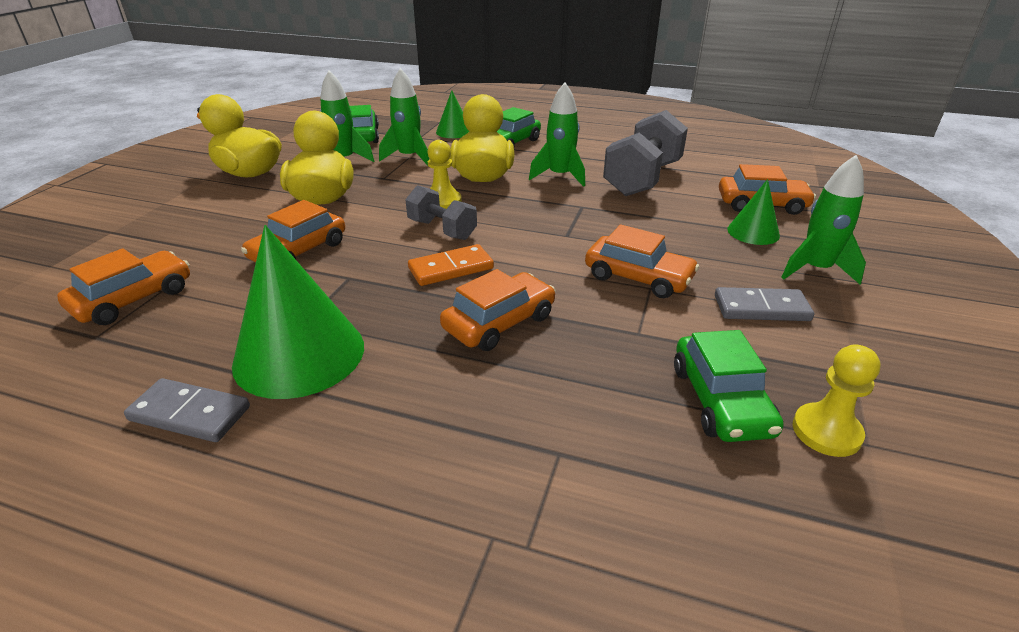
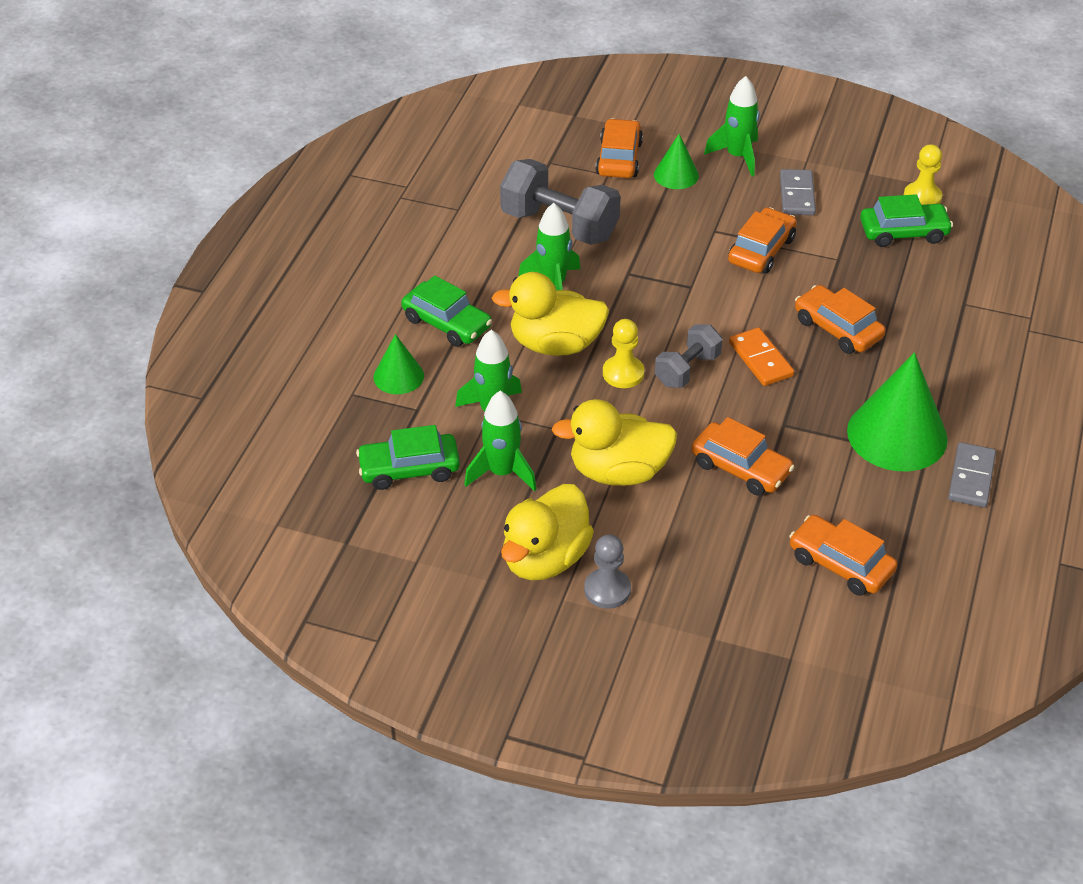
camera: 90 degrees left, 10 degrees up
none -> grey pawn [584,534,631,609]

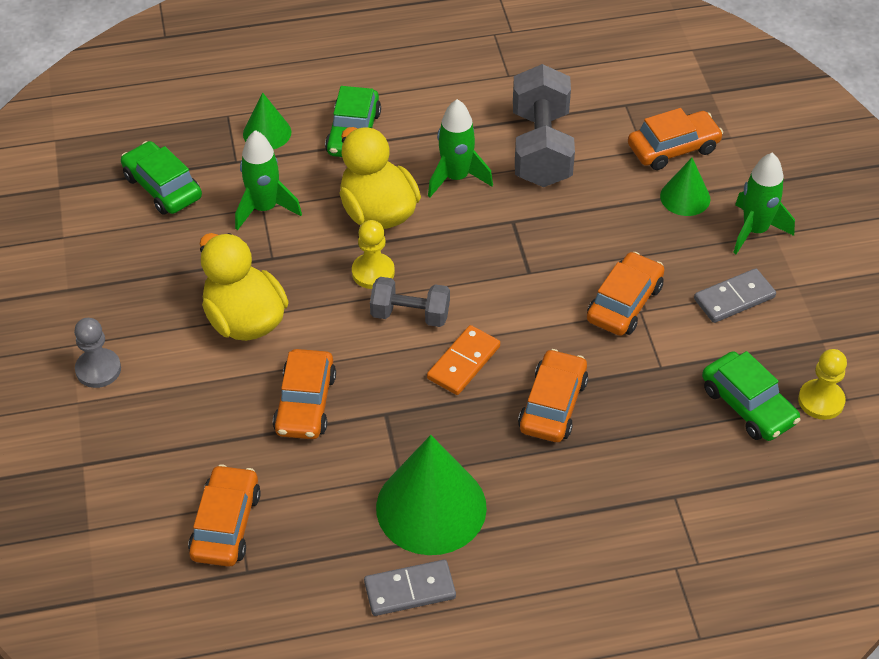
camera: 60 degrees right, 5 degrees up
green rocket [464,391,537,491] -> none
yellow duck [501,484,594,580] -> none
orange car [728,208,797,273] -> orange car turned 60 degrees counterclockwise [587,252,665,336]

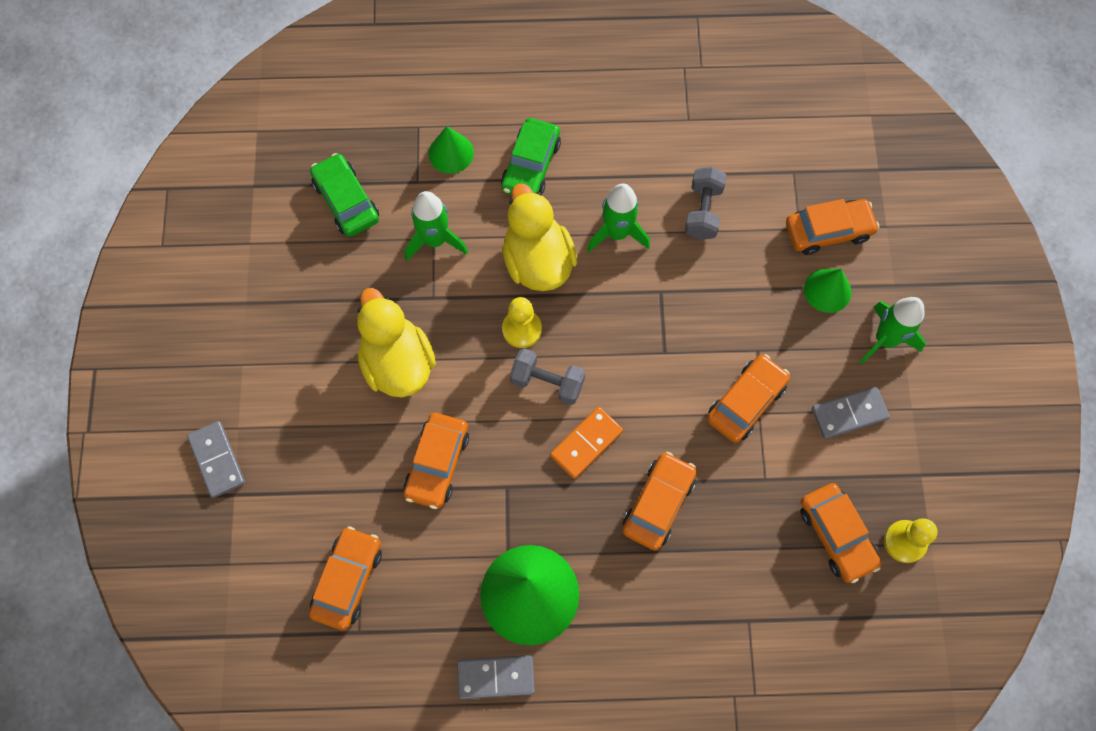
camera: 10 degrees right, 20 degrees up
grey pawn [74,318,121,388] -> none
grey dumbbell [513,64,575,187] -> grey dumbbell [685,167,727,239], size x0.59
green car [702,351,800,441] -> orange car [800,483,881,583]
none -> grey domino [187,421,245,498]

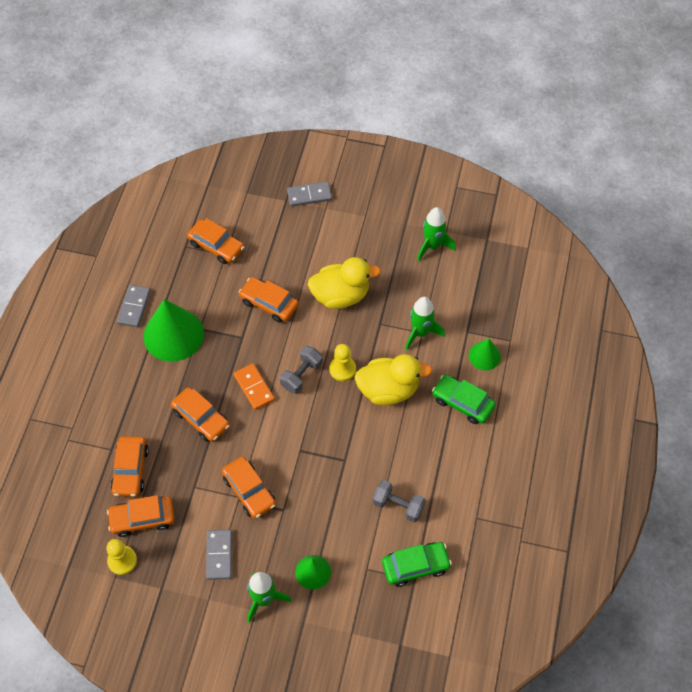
camera: 105 degrees right, 10 degrees down
green car [310,153,379,237] -> green car moved to [382,542,452,587]
green rocket [587,183,650,252] -> green rocket moved to [417,207,456,261]
orange car [786,199,879,255] -> orange car moved to [110,436,149,497]

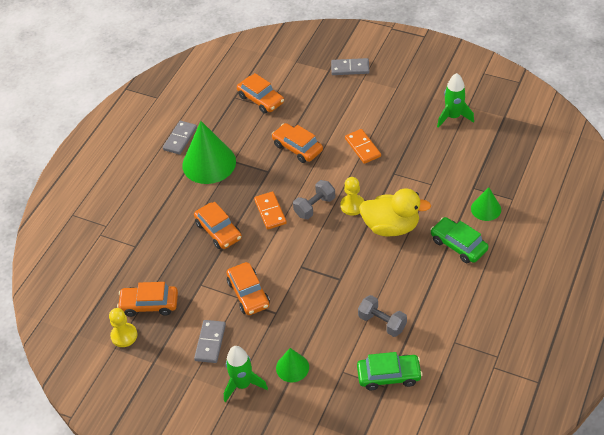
camera: 15 degrees right, 10 degrees down
orange car [110,436,149,497] -> none
yellow duck [308,257,381,309] -> orange domino [345,129,381,164]
green rocket [405,297,445,350] -> none

